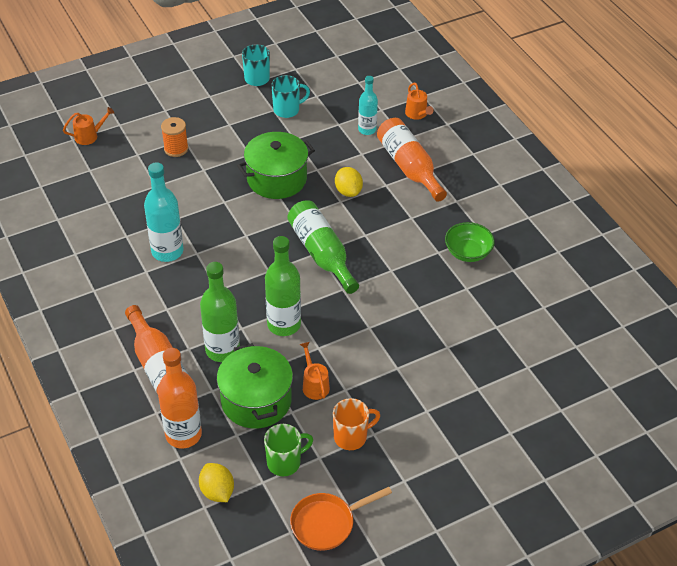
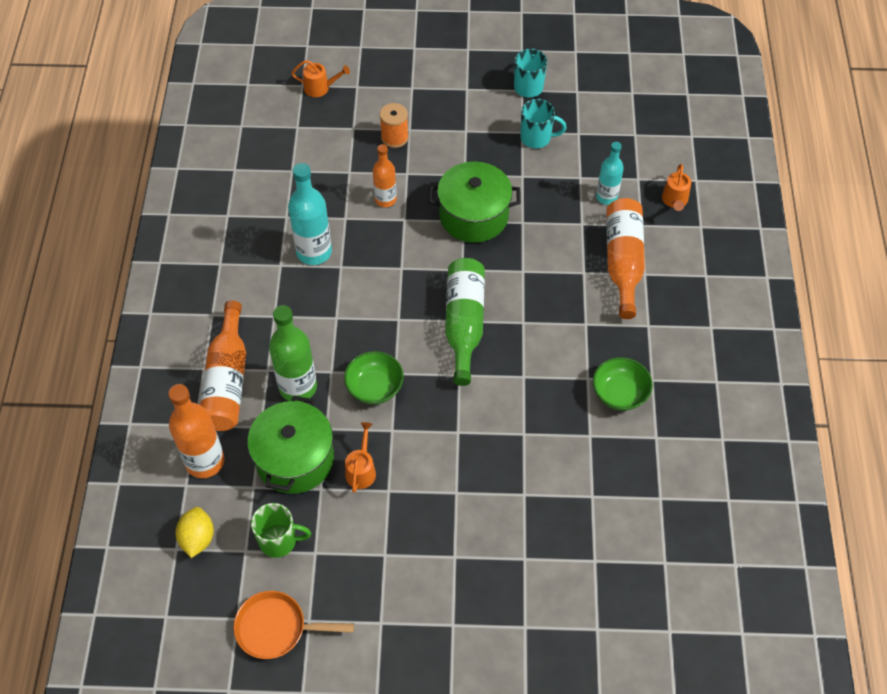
camera: 30 degrees right, 10 degrees up
green bottle [265,236,301,336] -> green bowl [344,351,404,404]
orange mug [333,398,380,450] -> none
yellow lemon [335,167,363,197] -> none
none -> orange bottle [373,144,397,207]

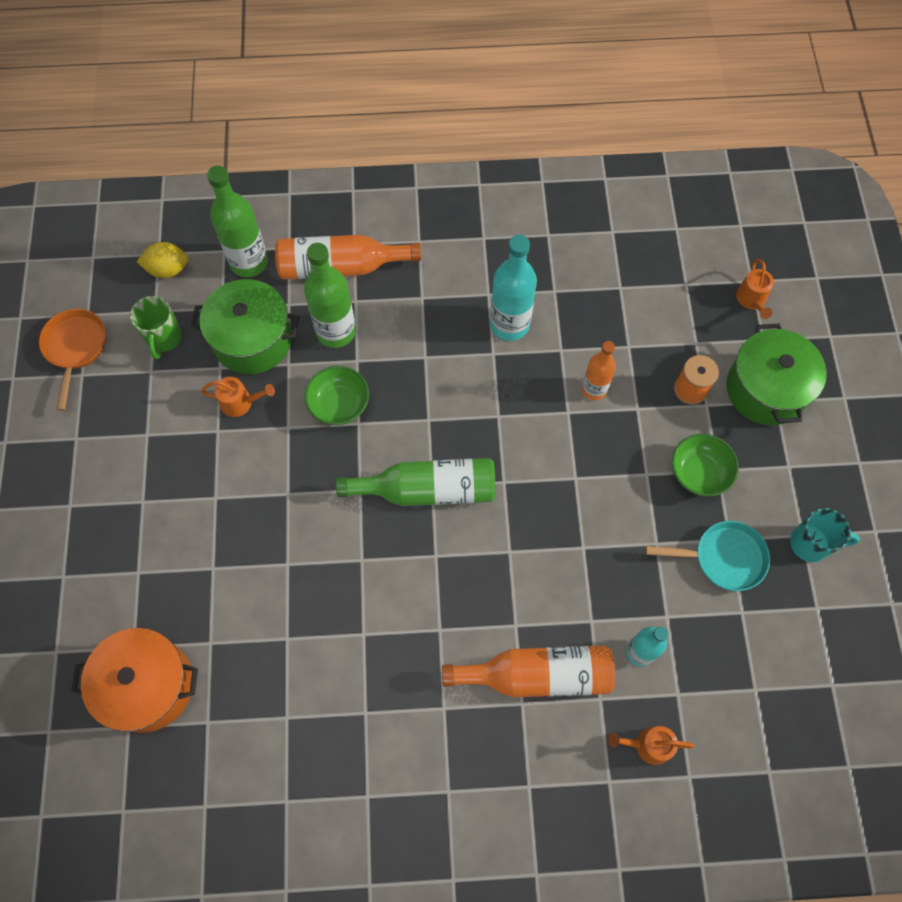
camera: 85 degrees right, 10 degrees up
orange bottle [168,384,225,478] -> green bottle [207,166,268,277]
green pot [429,161,521,243] -> green pot moved to [726,323,827,425]
turquoise mug [520,99,567,148] -> turquoise pan [646,521,770,591]
green bowl [593,357,653,411] -> green bowl moved to [672,434,739,497]
none -> orange pot [71,628,198,733]

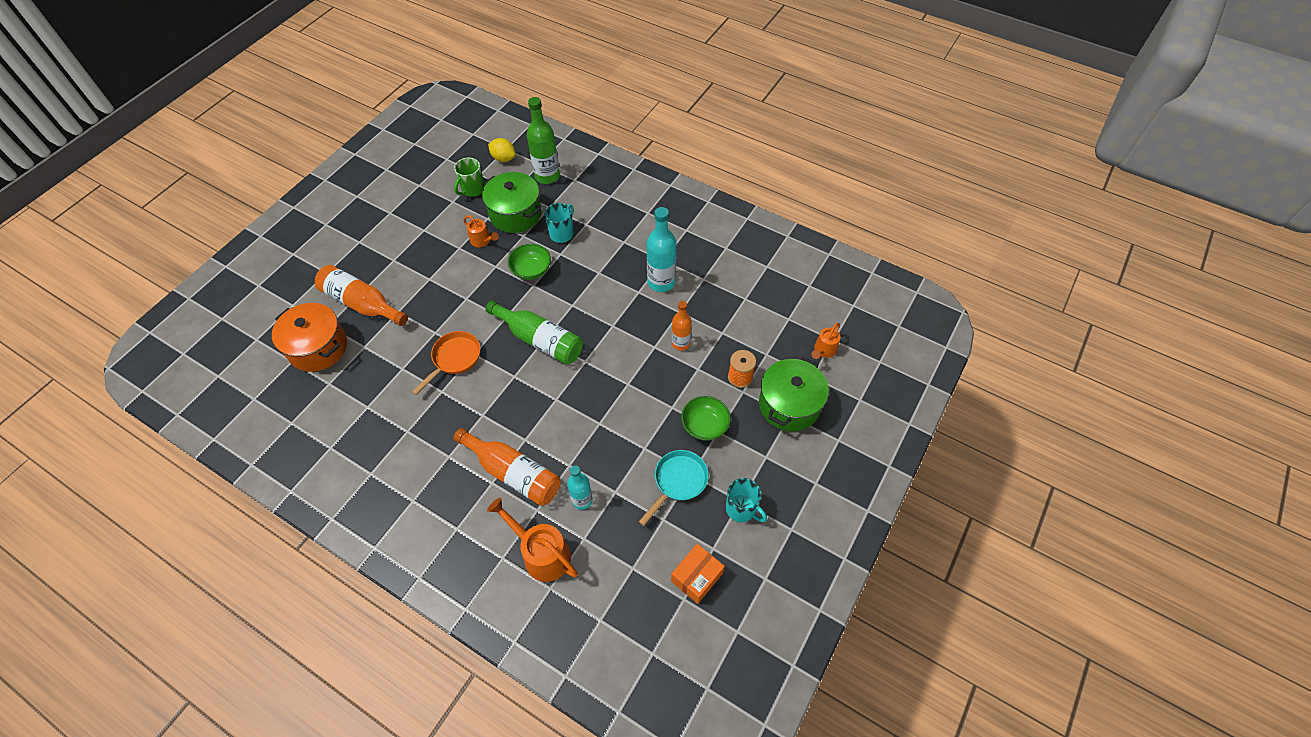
camera: 35 degrees right, 10 degrees down
orange pan [39,309,106,411] -> orange pan moved to [412,331,480,395]
orange bottle [275,235,421,279] -> orange bottle moved to [315,265,408,326]
green bottle [304,243,356,348] -> turquoise mug [545,203,574,243]
orange watering can [608,726,695,765] -> orange watering can [487,497,578,582], size x1.74
turquoise pan [646,521,770,591] -> turquoise pan turned 90 degrees counterclockwise [639,450,709,526]
none -> orange box [671,544,725,604]

